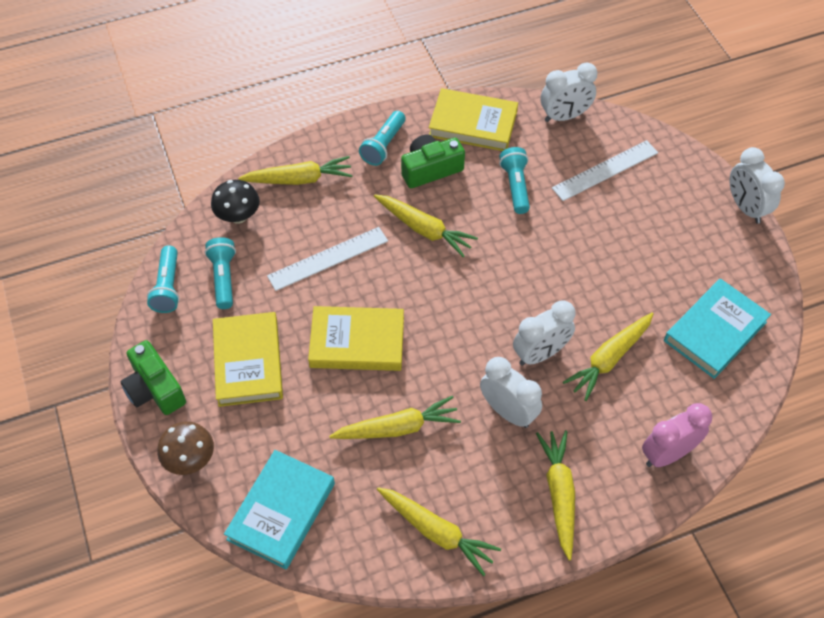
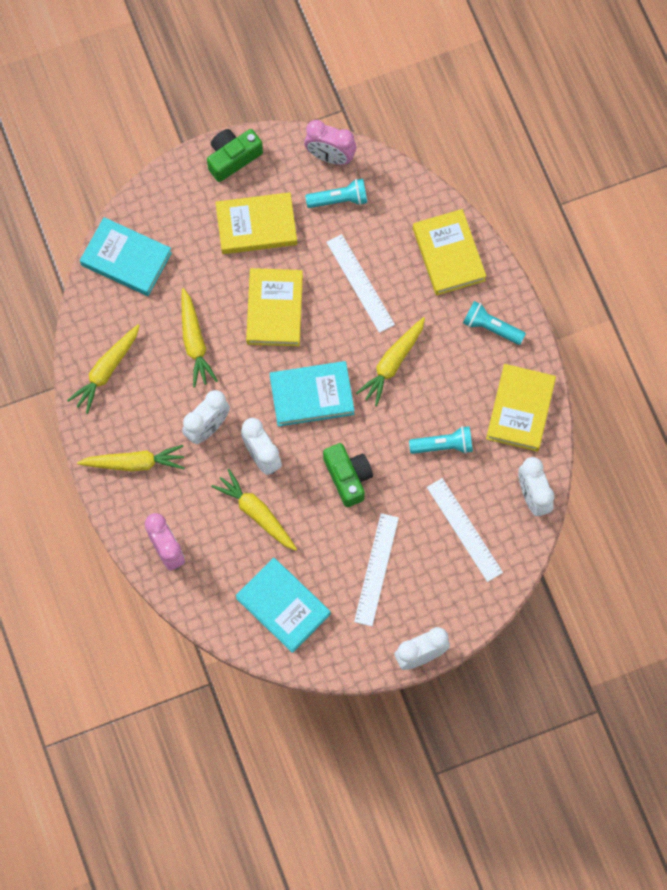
camera: 90 degrees right, 15 degrees up
turquoise flashlight [147,245,180,313] -> pink clock [304,120,356,165]
brown mushroom [158,421,214,475] -> none
black mushroom [211,180,260,224] -> none
yellow carrot [238,156,353,185] -> yellow book [413,209,486,296]
green camera [401,134,465,188] -> green camera moved to [323,443,373,507]
none -> turquoise book [270,361,355,427]
none -> white ruler [354,513,399,626]

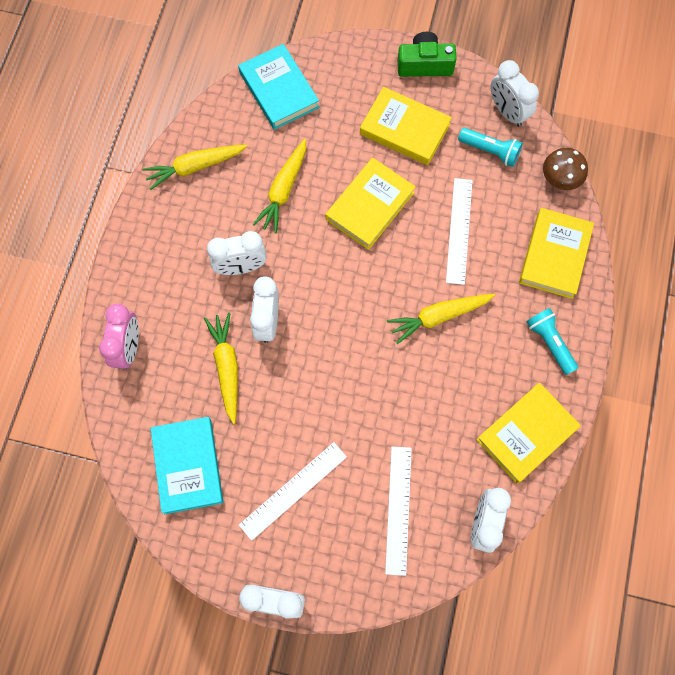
camera: 35 degrees right, 0 degrees up
yellow carrot [77,445,185,471] -> none
turquoise book [270,361,355,427] -> none
pink clock [304,120,356,165] -> white clock [491,60,539,127]
green camera [323,443,373,507] -> none
turquoise flashlight [409,426,473,454] -> none
none -> brown mushroom [543,148,588,190]

